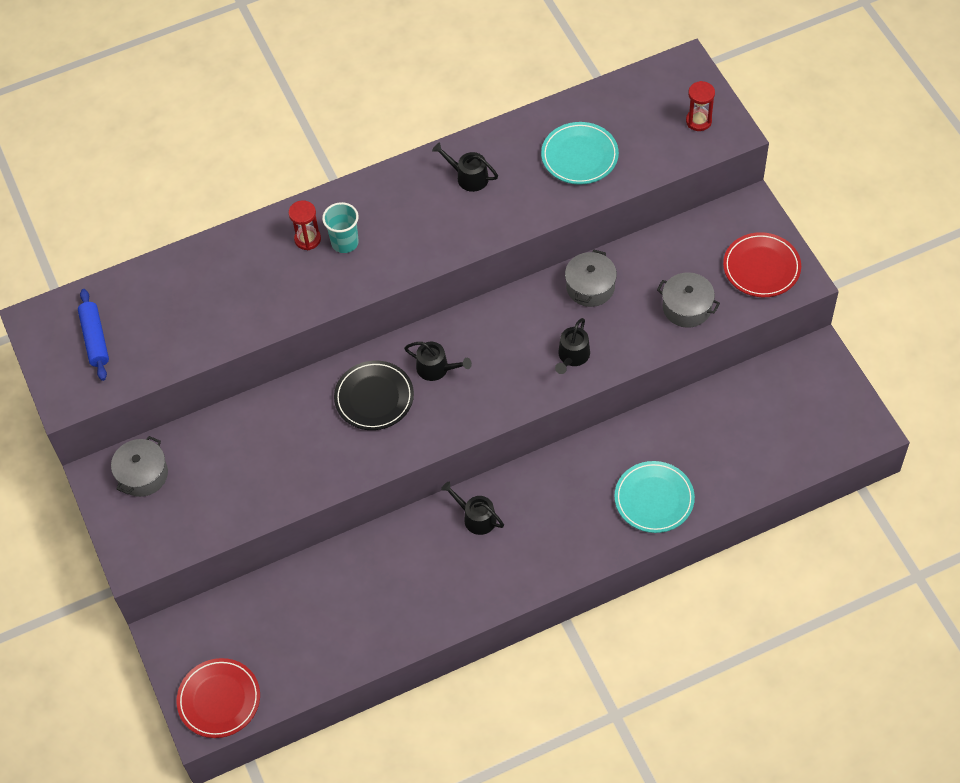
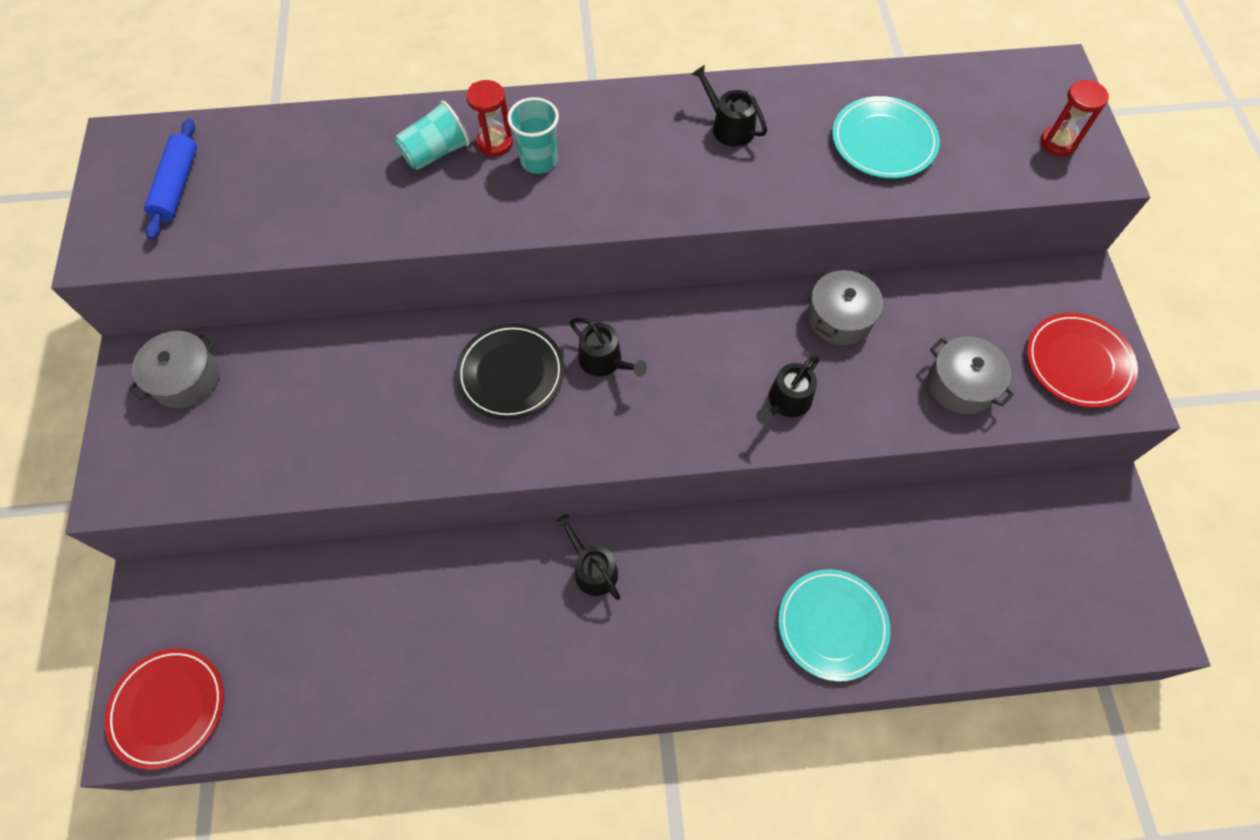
camera: 15 degrees right, 5 degrees up
none -> turquoise cup [395,101,470,170]

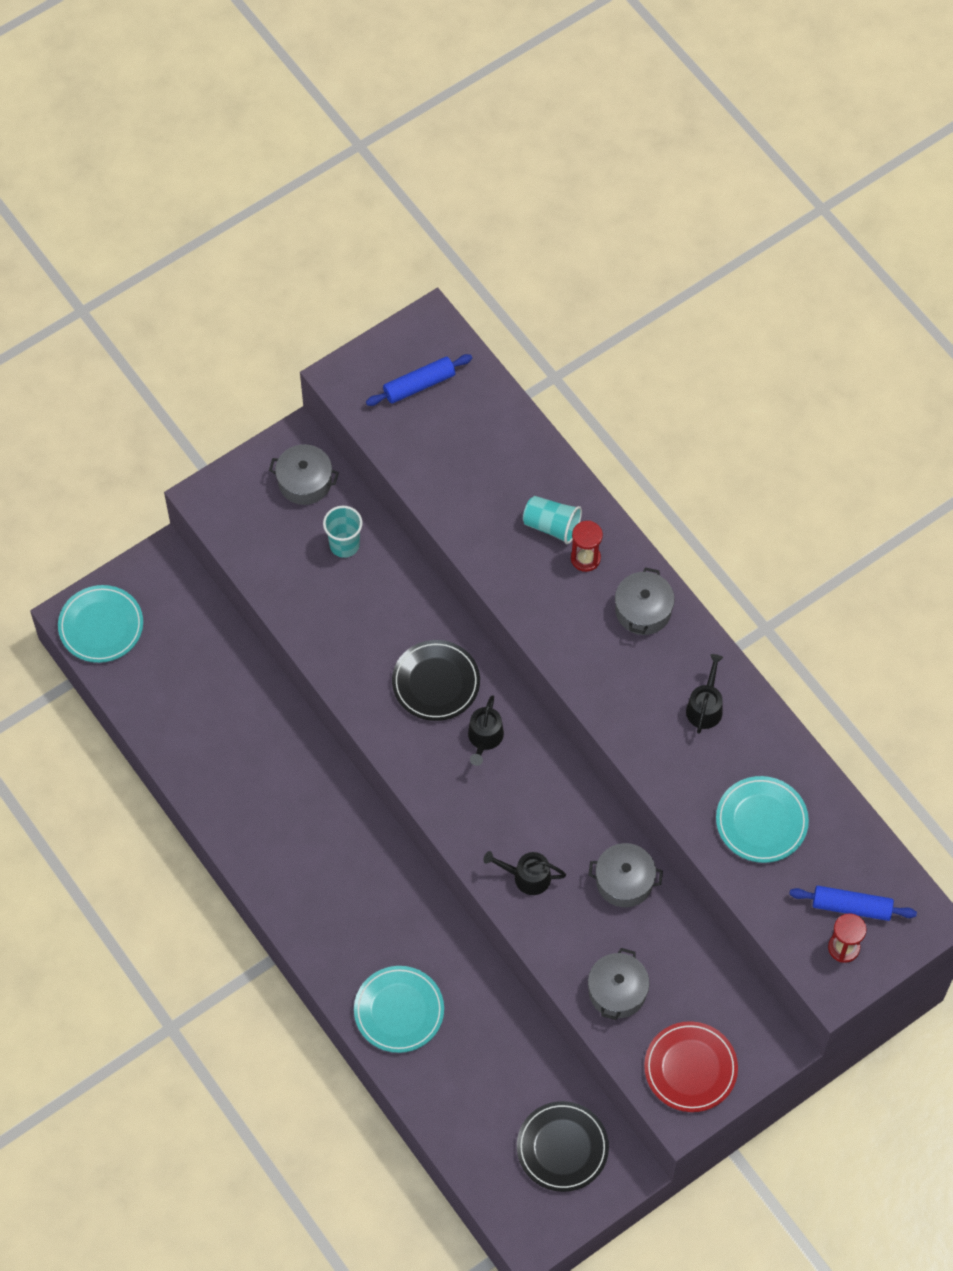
camera: 60 degrees right, 0 degrees up
red plate [104,648,224,770] -> turquoise plate [58,585,143,663]
turquoise cup [507,97,559,174] -> turquoise cup moved to [323,506,362,558]
black watering can [555,514,621,600] -> none
none -> black plate [517,1101,609,1192]
none -> grey pot [615,567,675,635]
none -> blue rolling pin [789,886,917,921]

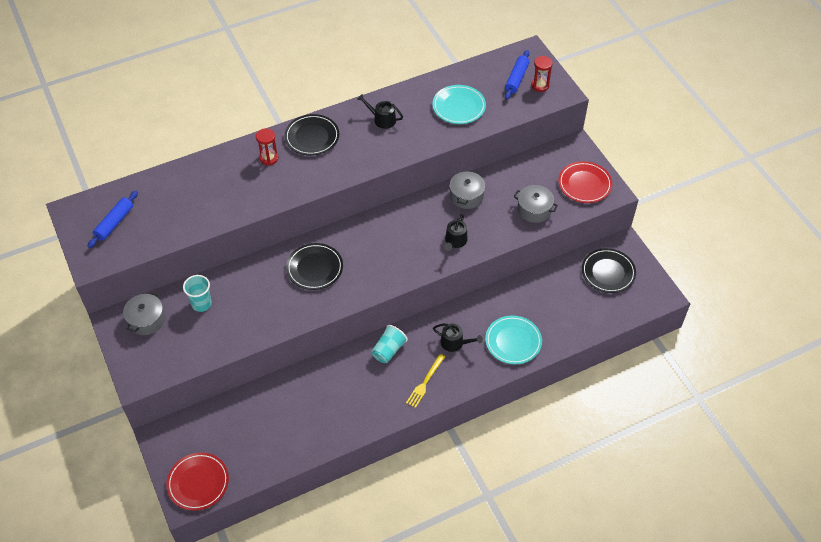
camera: 80 degrees left, 10 degrees down
turquoise plate [58,585,143,663] -> red plate [166,453,229,511]
blue rolling pin [366,354,472,406] -> blue rolling pin turned 45 degrees clockwise [87,191,138,248]
black watering can [468,695,504,766] -> black watering can moved to [433,323,483,352]
turquoise cup [523,496,582,544] -> turquoise cup moved to [371,325,408,363]
grey pot [615,567,675,635] -> black plate [284,114,339,155]
none -> yellow fork [406,354,445,408]

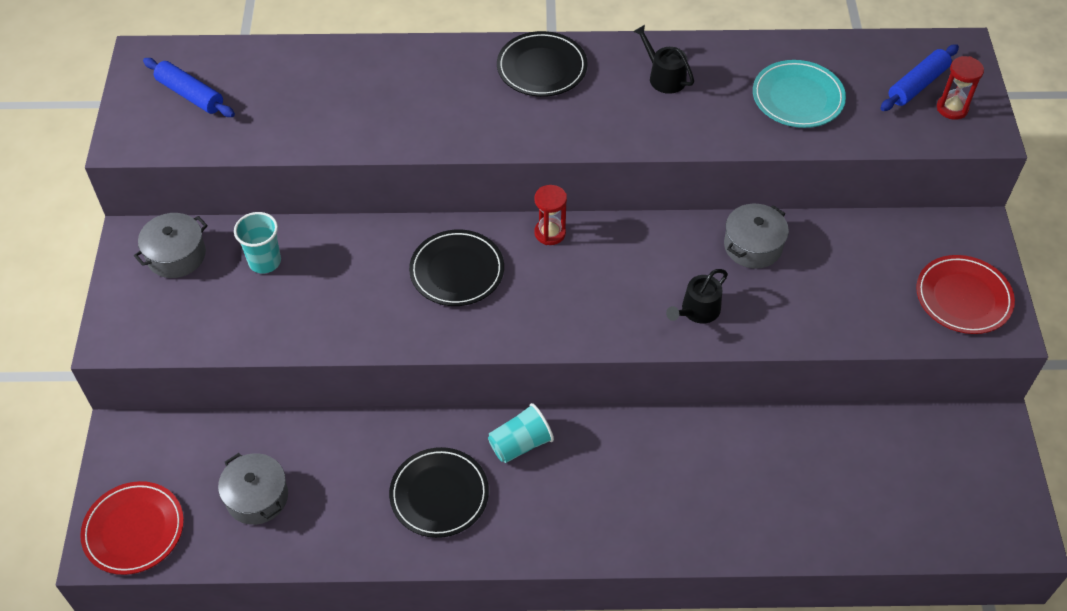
camera: 25 degrees right, 0 degrees up
blue rolling pin [87,191,138,248] -> blue rolling pin turned 75 degrees clockwise [143,58,235,117]
red hourglass [256,128,278,166] -> red hourglass moved to [534,185,567,245]
yellow fork [406,354,445,408] -> none
black watering can [433,323,483,352] -> none
turquoise plate [485,315,542,364] -> none
grey pot [514,185,558,223] -> grey pot moved to [218,453,288,525]
black plate [582,248,636,293] -> black plate moved to [389,447,489,538]

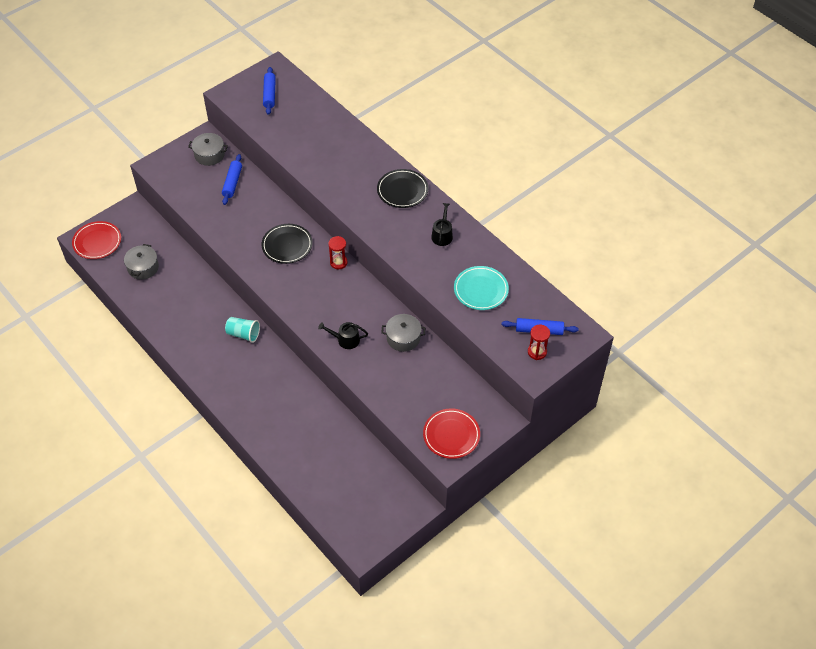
camera: 50 degrees right, 0 degrees up
turquoise cup [234,212,281,273] -> blue rolling pin [222,154,242,205]
black plate [389,447,489,538] -> none

